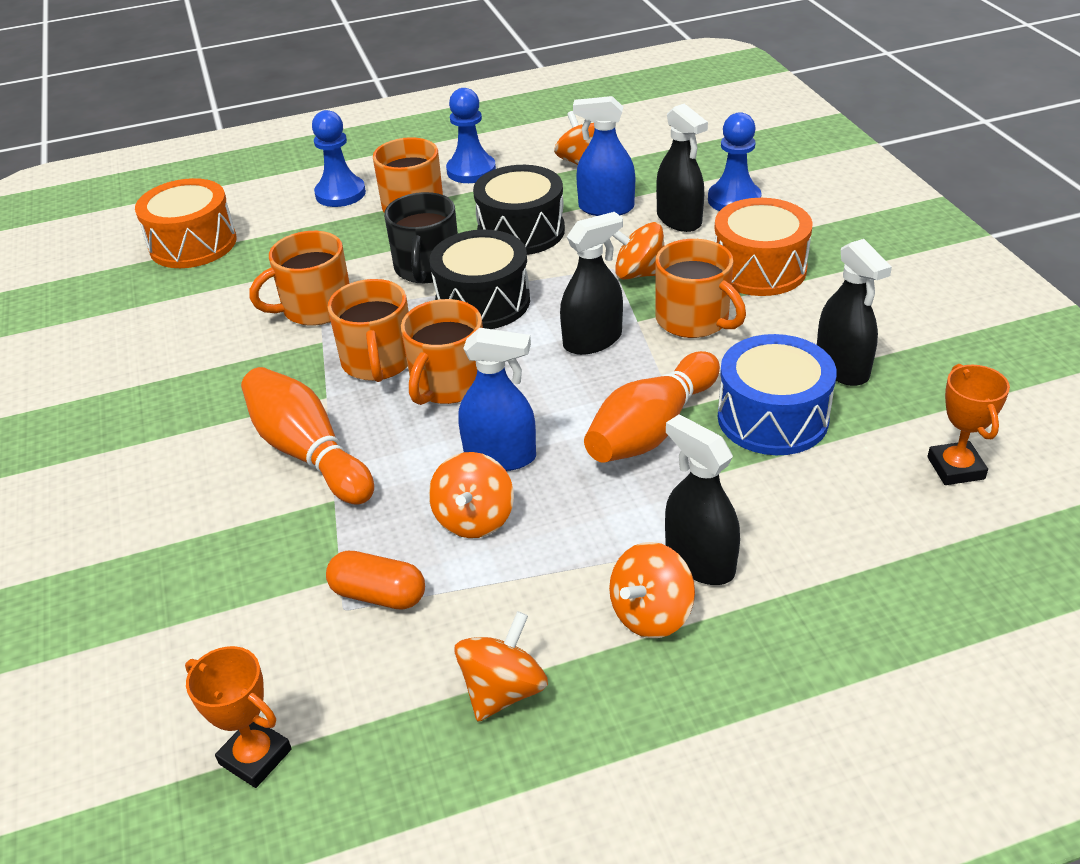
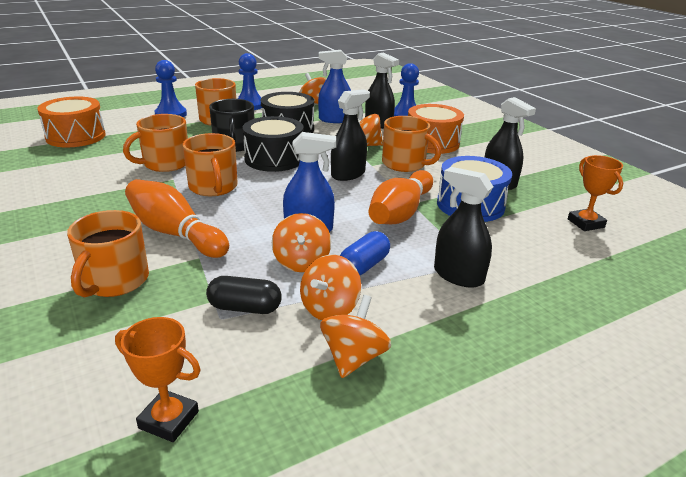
camera: 15 degrees left, 10 degrees down
orange capsule [326,551,425,610] -> black capsule [206,276,282,314]
orange mug [401,299,483,405] -> orange mug moved to [67,210,149,297]
orange spinning top [609,542,695,638] -> orange spinning top moved to [300,255,361,320]
none -> blue capsule [340,231,390,275]

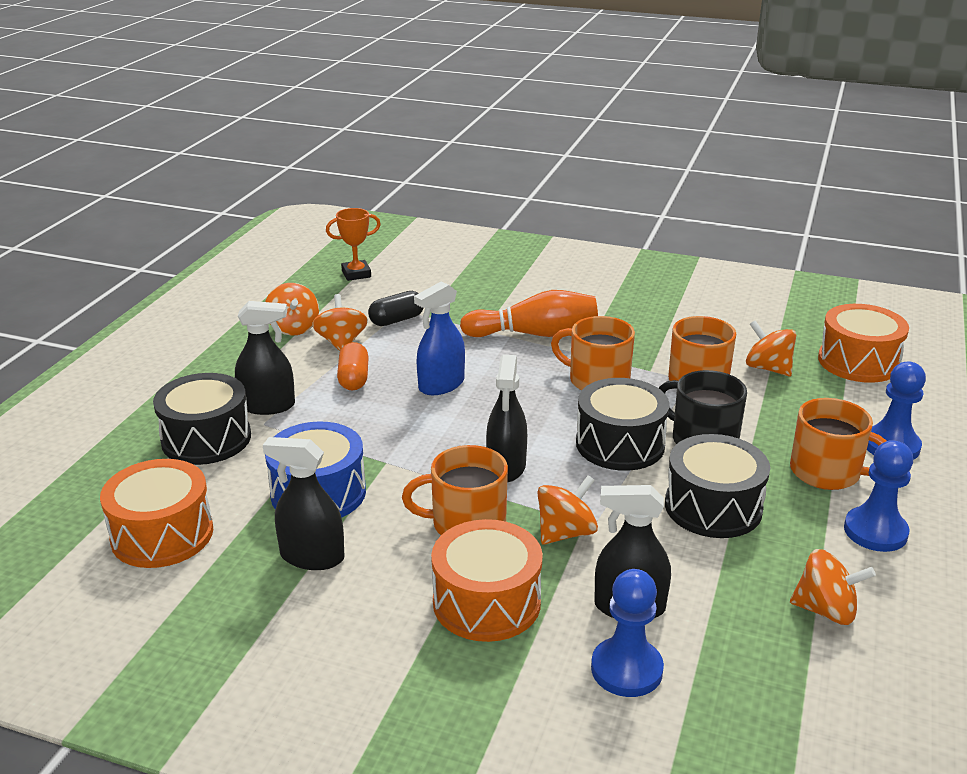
camera: 140 degrees right, 0 degrees up
orange mug [67,210,149,297] -> none
orange spinning top [272,213,331,272] -> orange spinning top moved to [746,320,796,376]
blue spray bottle [318,50,351,123] -> none
blue capsule [340,231,390,275] -> orange capsule [337,342,369,391]
orange bowling pin [368,170,433,224] -> none
orange trophy [568,155,623,231] -> orange drum [100,459,213,568]
none -> black drum [153,373,251,465]

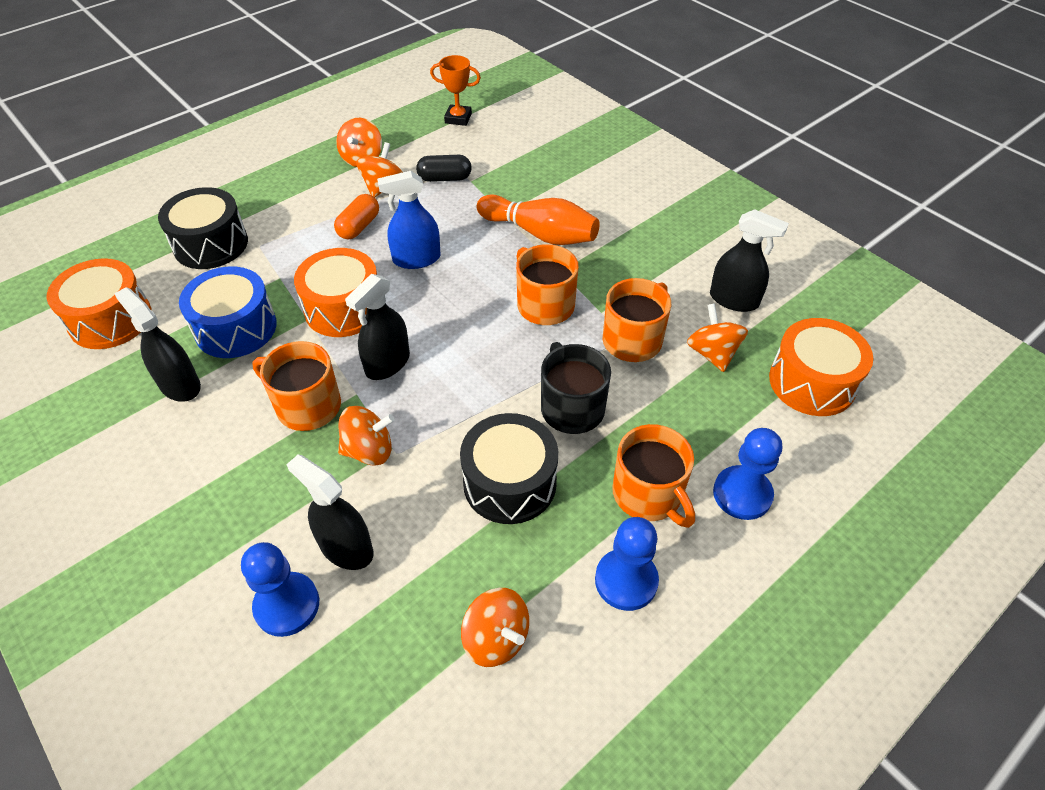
camera: 30 degrees right, 20 degrees up
black spray bottle [235,301,295,415] -> black spray bottle moved to [710,209,789,312]
orange drum [431,519,543,642] -> orange drum moved to [294,248,377,337]
black drum [576,378,670,471] -> none

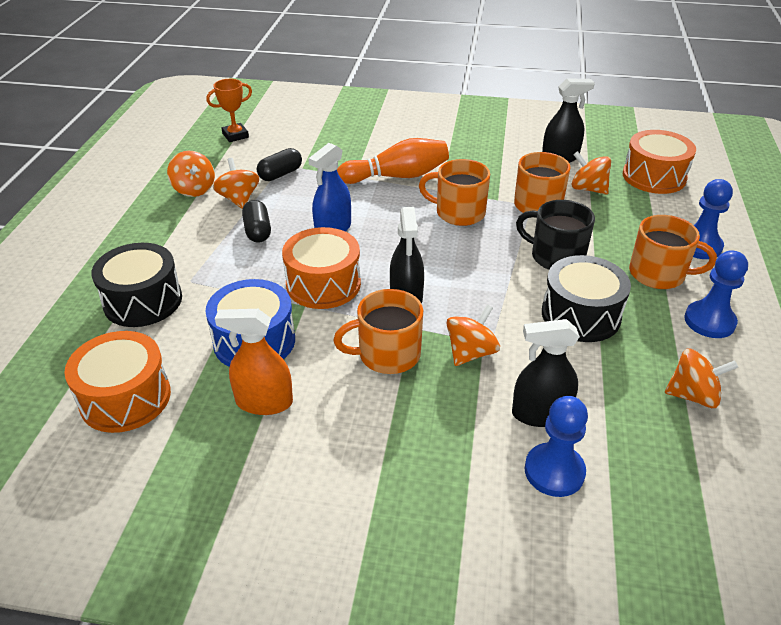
camera: 40 degrees left, 10 degrees down
black spray bottle [114,287,201,402] -> orange spray bottle [215,309,293,415]
orange capsule [334,194,379,239] -> black capsule [242,200,271,243]

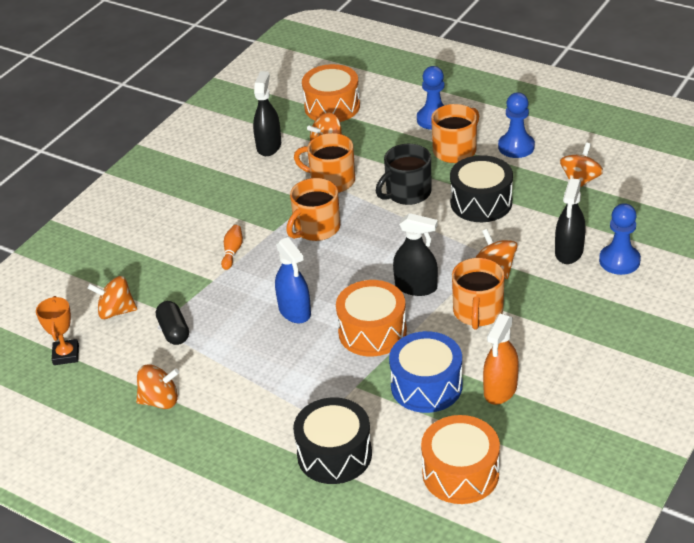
camera: 65 degrees left, 0 degrees up
orange spinning top [213,158,260,209] -> orange spinning top moved to [87,276,137,319]
black capsule [242,200,271,243] -> none
orange bowling pin [337,138,449,184] -> orange bowling pin [221,225,243,270], size x0.48

